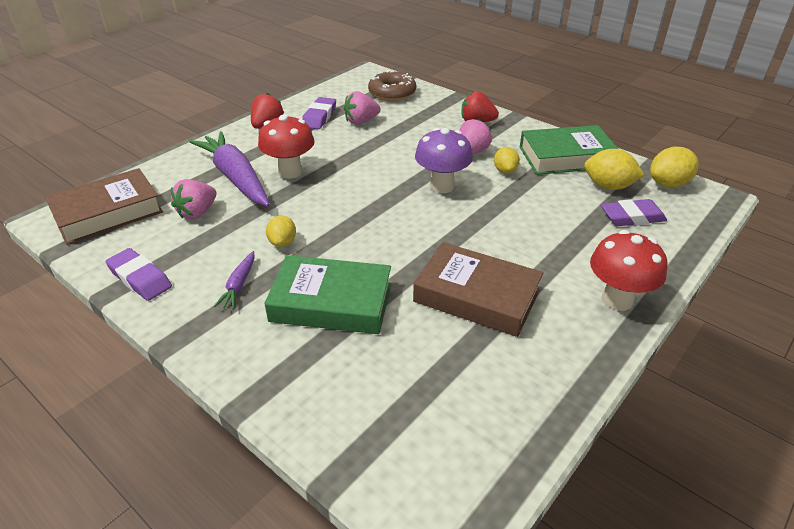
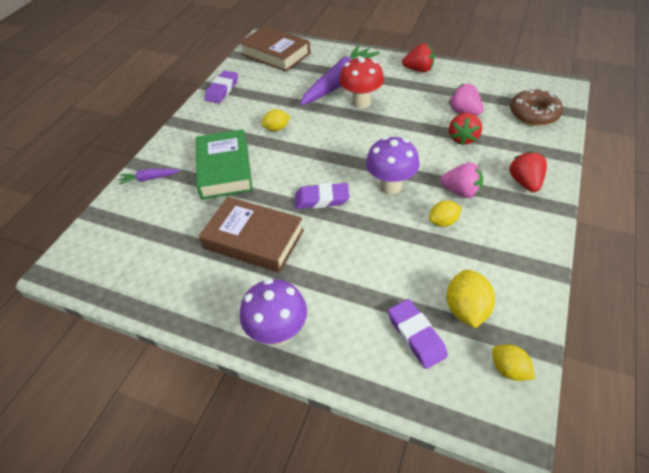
camera: 75 degrees right, 10 degrees up
pink strawberry [171,179,217,219] -> none
purple carrot [214,251,255,309] -> purple carrot moved to [119,169,180,185]
purple eraser [302,97,336,129] -> purple eraser moved to [295,183,350,209]
brown book [413,242,543,337] -> brown book turned 75 degrees counterclockwise [199,197,304,273]
green book [520,125,618,175] -> none
red mushroom [590,230,667,311] -> purple mushroom [240,279,307,346]
yellow lemon [650,147,699,188] -> yellow lemon [492,345,535,381], size x0.65
none -> red strawberry [449,113,482,145]

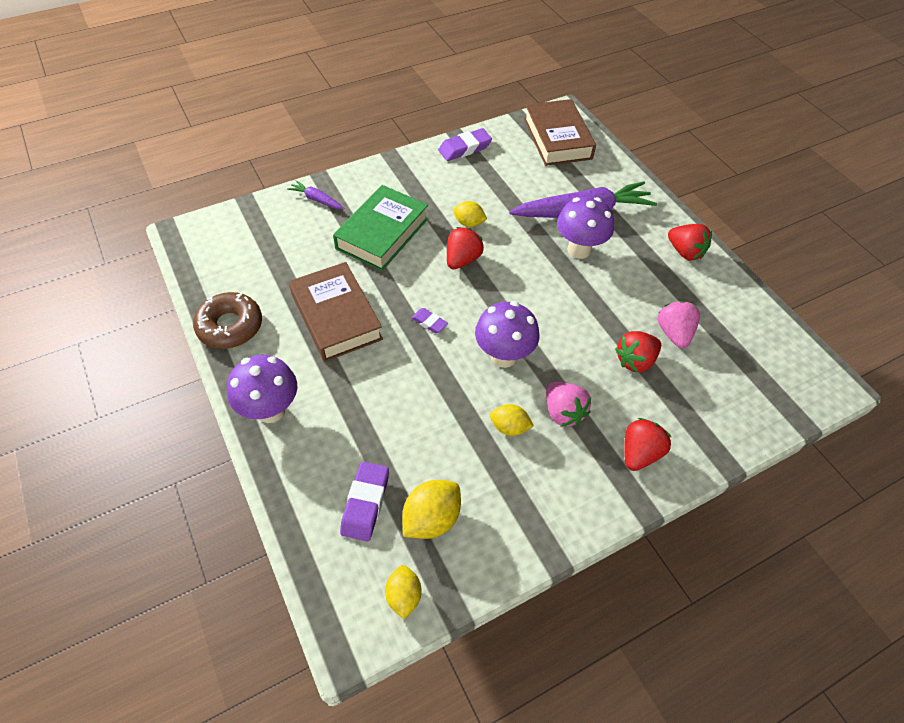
camera: 35 degrees right, 5 degrees up
purple eraser [295,183,350,209] -> purple eraser [411,308,448,333], size x0.59
red mushroom [339,56,384,109] -> purple mushroom [557,197,614,259]
brown donut [510,88,563,126] -> brown donut moved to [193,292,262,349]
none -> red strawberry [447,227,484,269]

